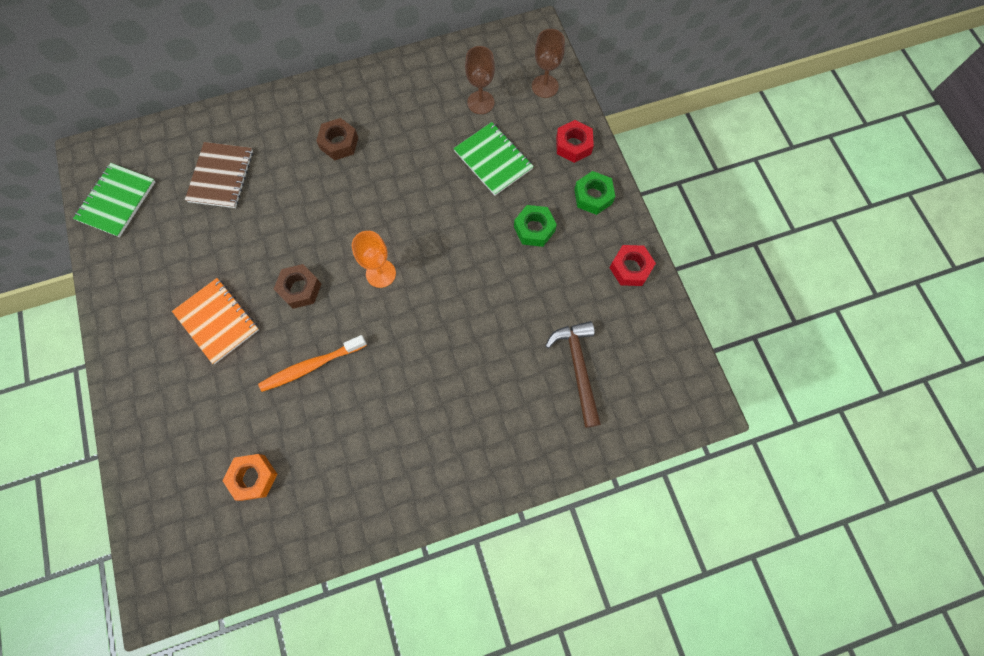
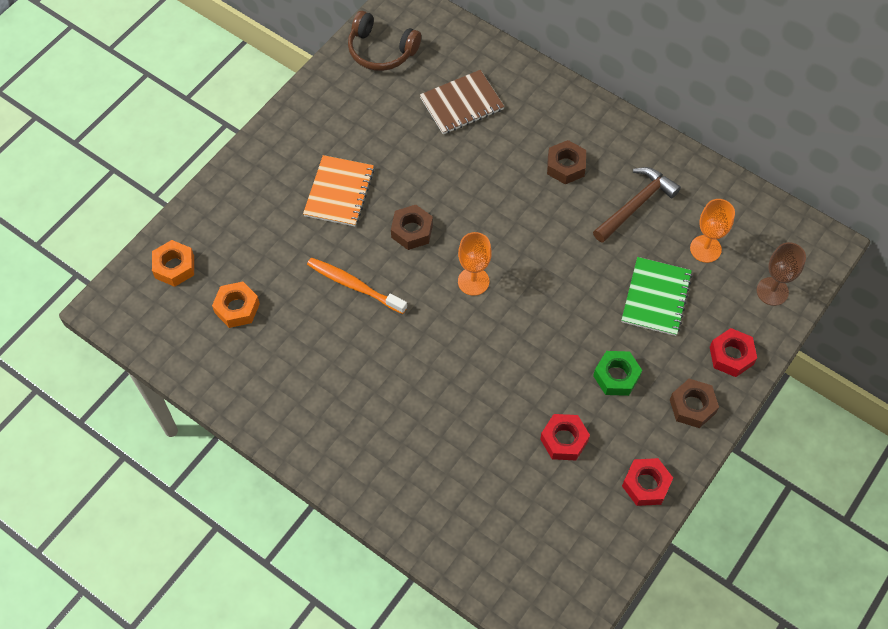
camera: 55 degrees right, 10 degrees down
green notebook [73,163,156,237] -> brown headphones [348,11,421,71]
brown goblet [465,46,495,114] -> orange goblet [690,199,735,263]
brown hammer [545,321,601,428] -> brown hammer moved to [593,167,681,243]
green nut [574,171,615,215] -> brown nut [670,379,719,428]
none -> orange nut [152,240,194,287]
none -> red nut [540,414,590,460]

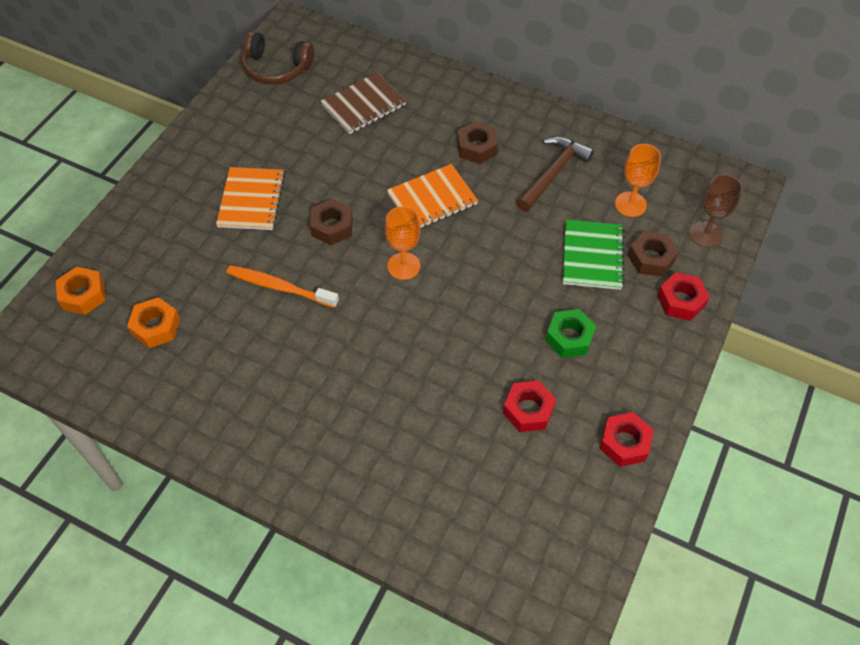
camera: 10 degrees left, 5 degrees down
brown nut [670,379,719,428] -> brown nut moved to [628,231,679,277]
none -> orange notebook [387,164,478,228]

